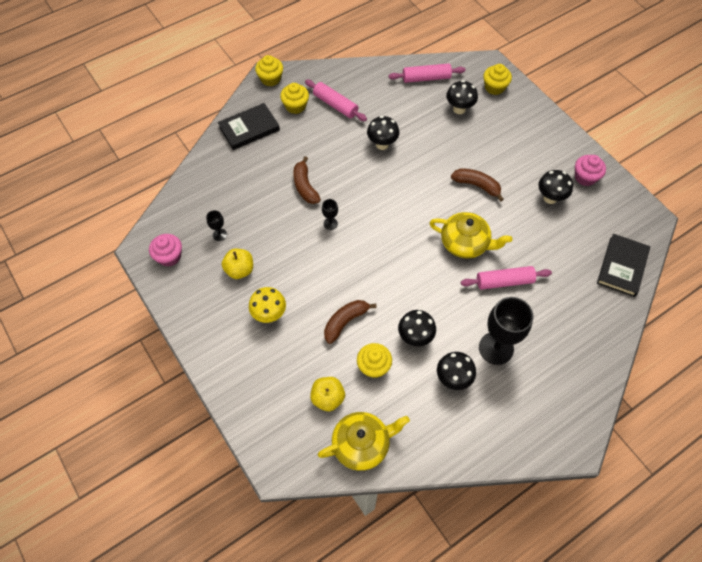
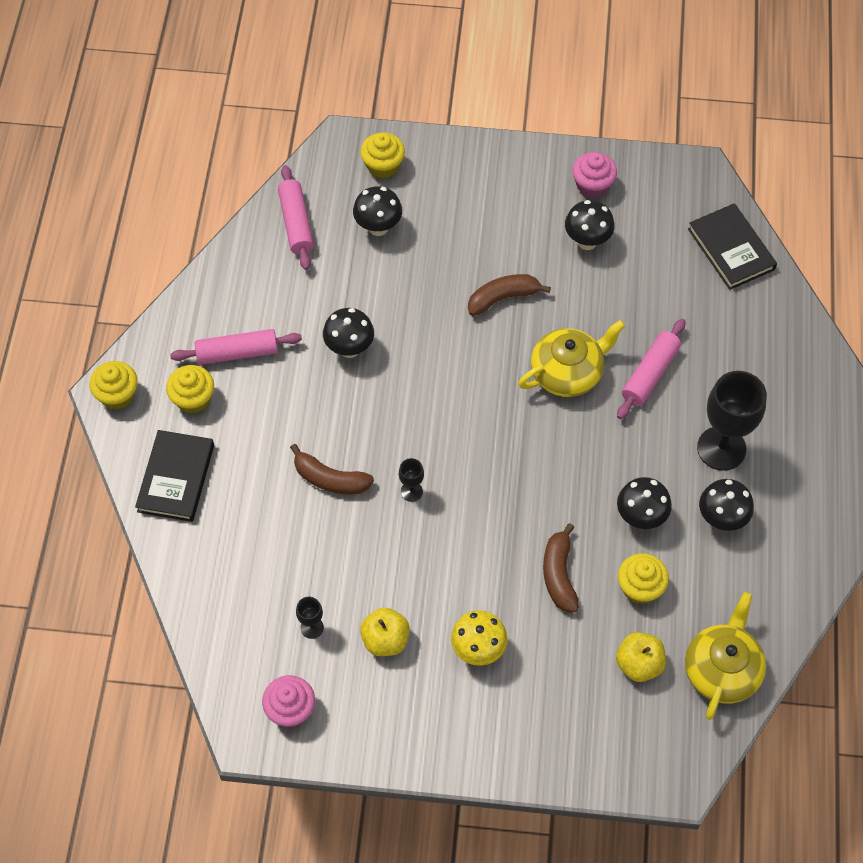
camera: 50 degrees left, 0 degrees up
pink rolling pin [389,63,466,83] -> pink rolling pin turned 45 degrees counterclockwise [278,165,314,270]

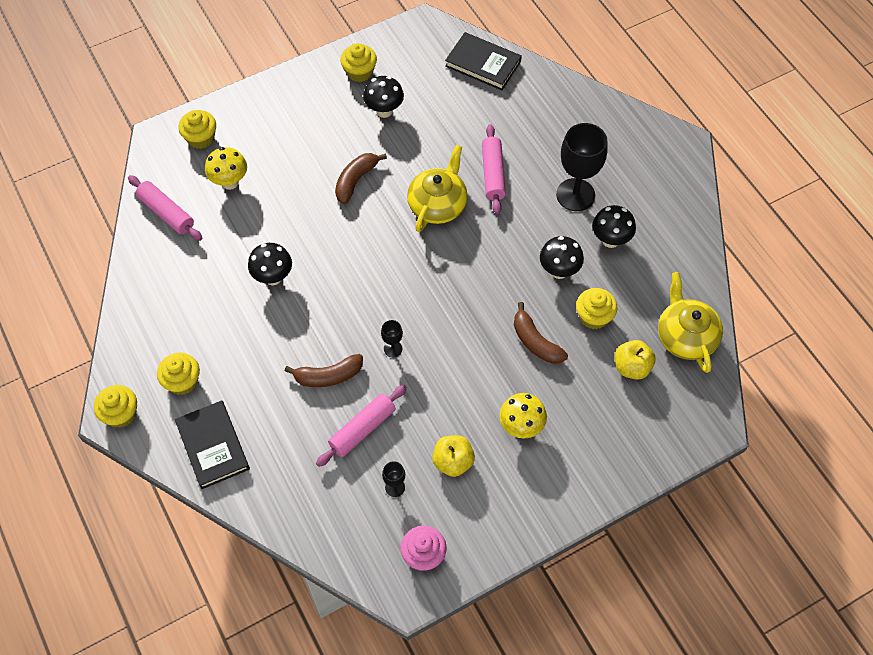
camera: 35 degrees left, 0 degrees up
pink rolling pin [170,329,302,365] -> pink rolling pin moved to [316,385,407,467]
black mushroom [353,186,402,236] -> yellow mushroom [205,147,247,190]
pink cupcake [572,152,617,198] -> yellow cupcake [340,43,377,82]

